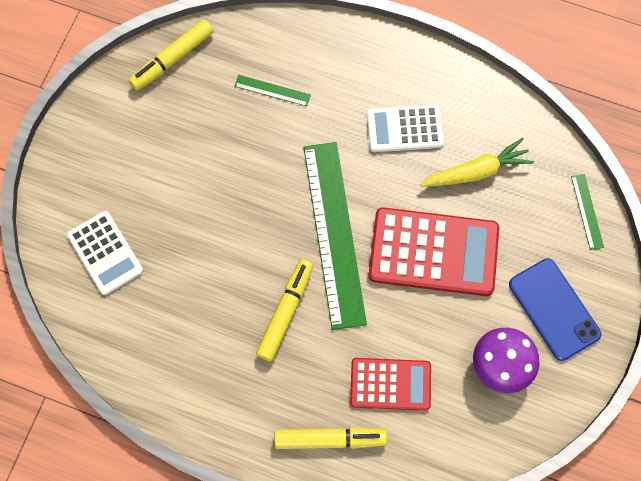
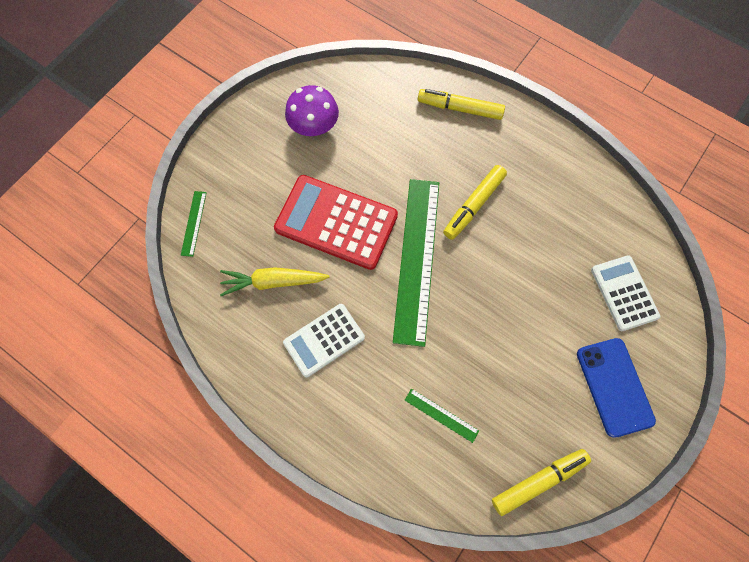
camera: 165 degrees left, 0 degrees up
red calculator [350,358,431,411] -> none
white calculator [367,104,444,152] -> white calculator turned 135 degrees clockwise [283,304,365,377]
blue phone [509,258,601,361] -> blue phone moved to [577,338,656,438]

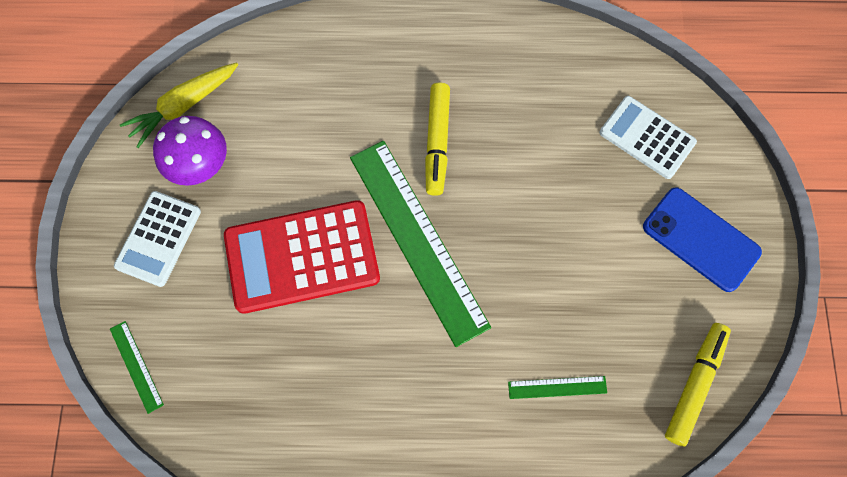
camera: 35 degrees left, 0 degrees up
yellow carrot [220,267,330,296] -> yellow carrot moved to [120,63,238,148]
white calculator [283,304,365,377] -> white calculator moved to [114,191,201,287]
yellow marker [418,89,505,120] -> none

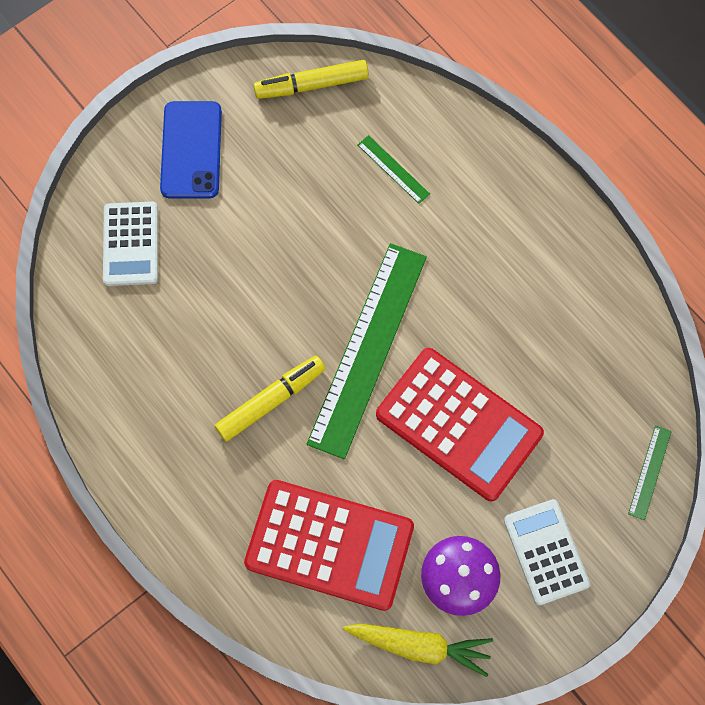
camera: 130 degrees left, 0 degrees up
white calculator [114,191,201,287] -> white calculator turned 90 degrees counterclockwise [504,499,590,605]
none -> red calculator [244,480,414,611]

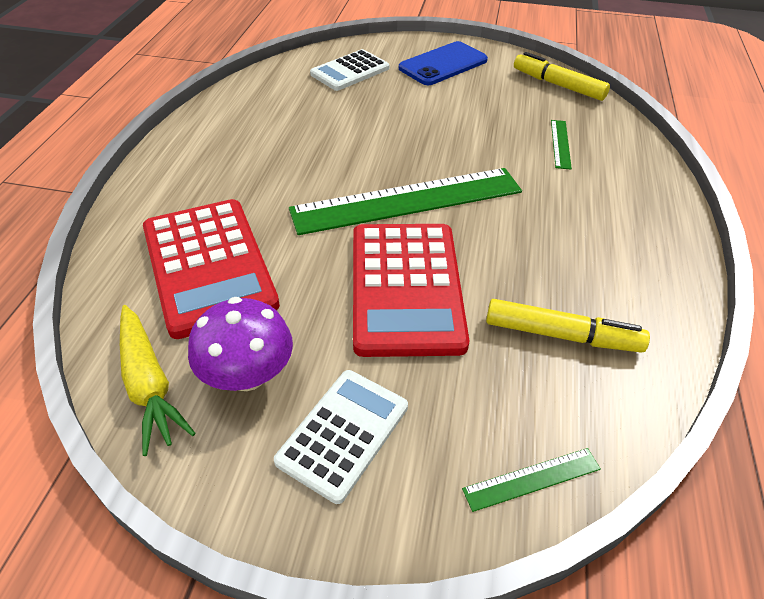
camera: 50 degrees right, 25 degrees down
yellow marker [215,356,326,442] -> yellow marker moved to [486,299,650,353]

